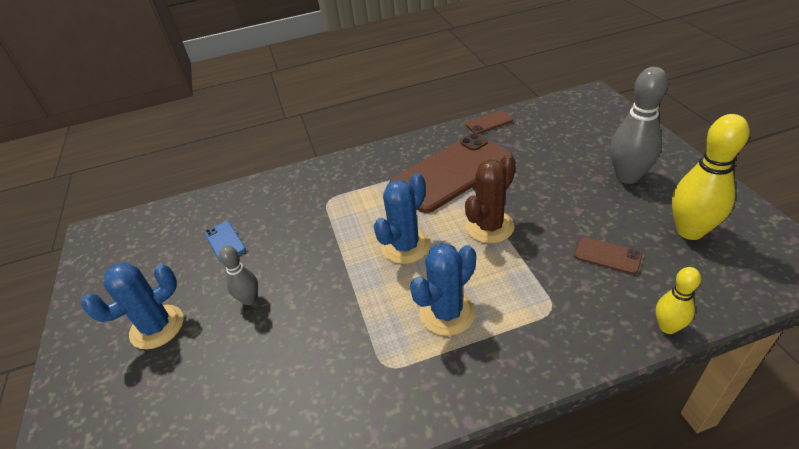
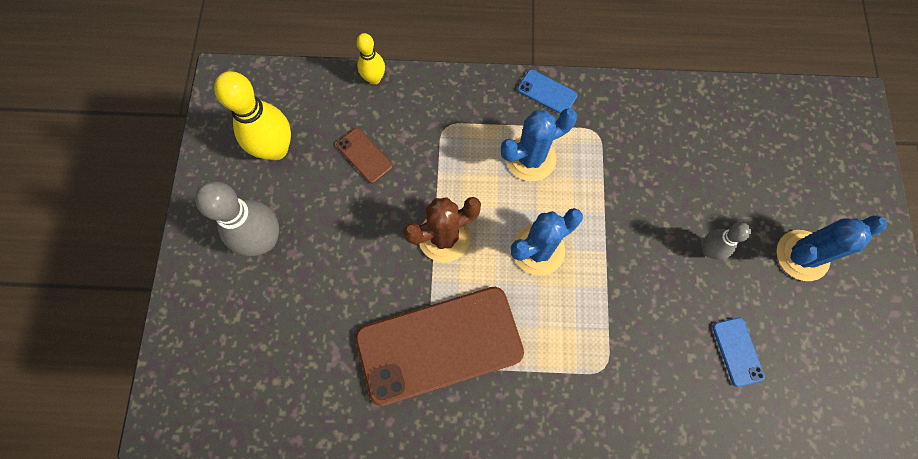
camera: 165 degrees left, 30 degrees up
brown phone [465,110,513,134] -> none
none -> blue phone [517,70,578,114]

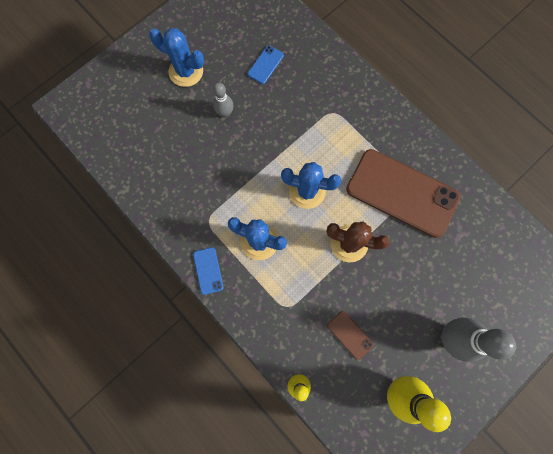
camera: 135 degrees left, 5 degrees up
brown phone [336,128,393,183] -> brown phone turned 45 degrees counterclockwise [327,311,374,360]

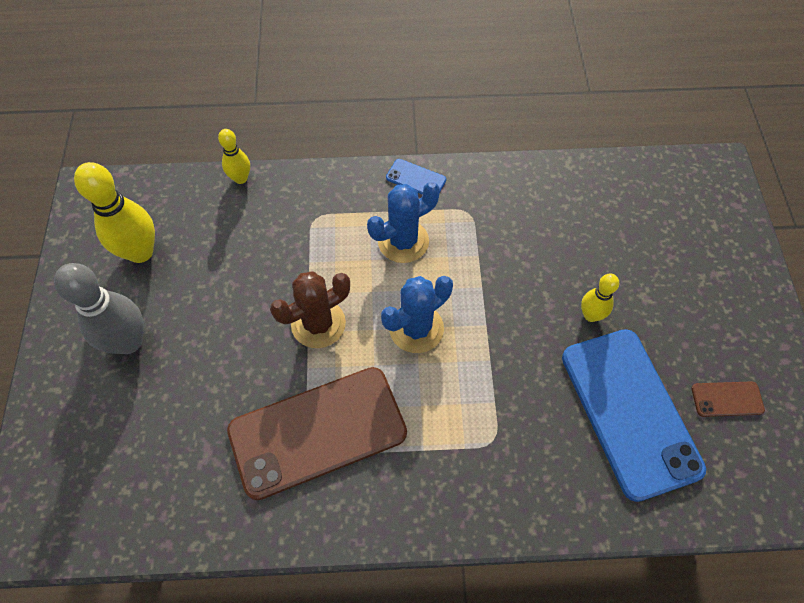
camera: 130 degrees right, 15 degrees down
blue cactus [149,28,204,87] -> none
grey bowling pin [213,83,234,118] -> yellow bowling pin [581,273,619,322]
blue phone [248,45,284,84] -> blue phone [562,329,706,502], size x2.45
brown phone [327,311,374,360] -> brown phone moved to [691,381,765,417]

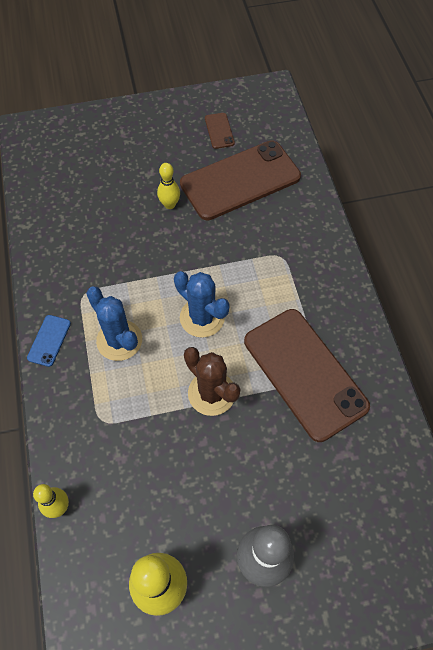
camera: 100 degrees left, 0 degrees up
blue phone [562,329,706,502] -> brown phone [180,140,301,220]

